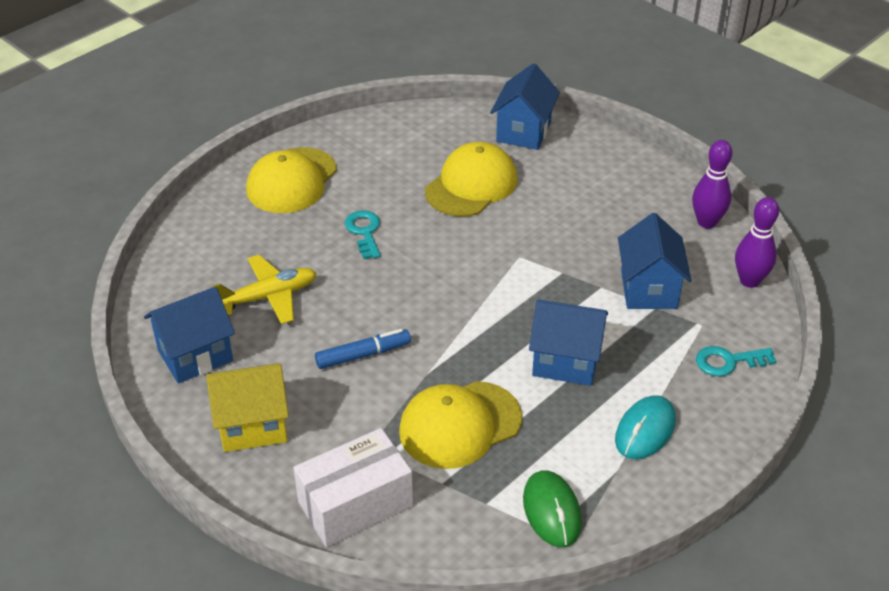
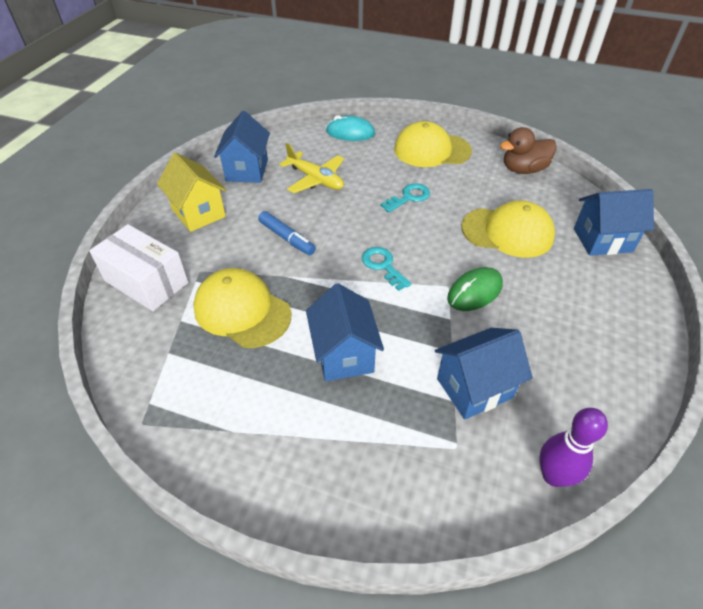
camera: 65 degrees right, 5 degrees up
blue house [144,287,235,383] -> blue house turned 60 degrees clockwise [214,111,270,183]
green mouse [523,470,582,547] -> green mouse moved to [447,267,503,311]
turquoise mouse [615,396,676,459] -> turquoise mouse moved to [326,115,375,141]
purple bowling pin [692,140,732,229] -> none
turquoise key [696,346,776,377] -> turquoise key moved to [362,247,411,291]
none -> brown duck [500,127,557,174]

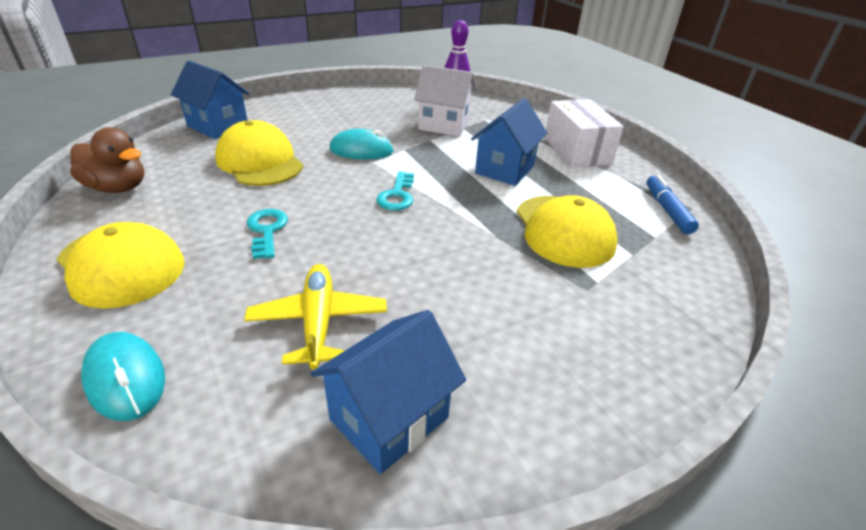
camera: 140 degrees left, 10 degrees down
white box [89,224,188,311] -> white box moved to [544,99,624,168]
yellow house [157,153,226,232] -> none
blue marker [258,211,316,255] -> blue marker moved to [646,175,699,234]
turquoise key [381,183,430,213] -> turquoise key turned 75 degrees clockwise [247,209,288,259]
blue house [435,328,533,419] -> white house [414,65,476,137]
green mouse [447,267,503,311] -> turquoise mouse [330,129,394,160]

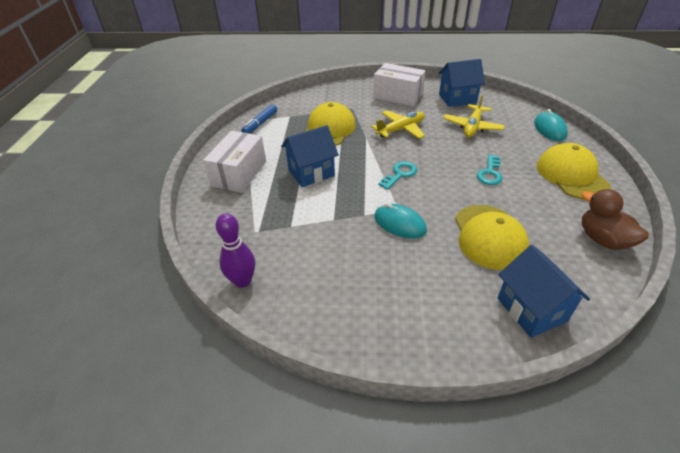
camera: 145 degrees left, 5 degrees up
white house [414,65,476,137] -> none
none -> yellow plane [371,110,425,139]
none -> white box [373,63,425,106]

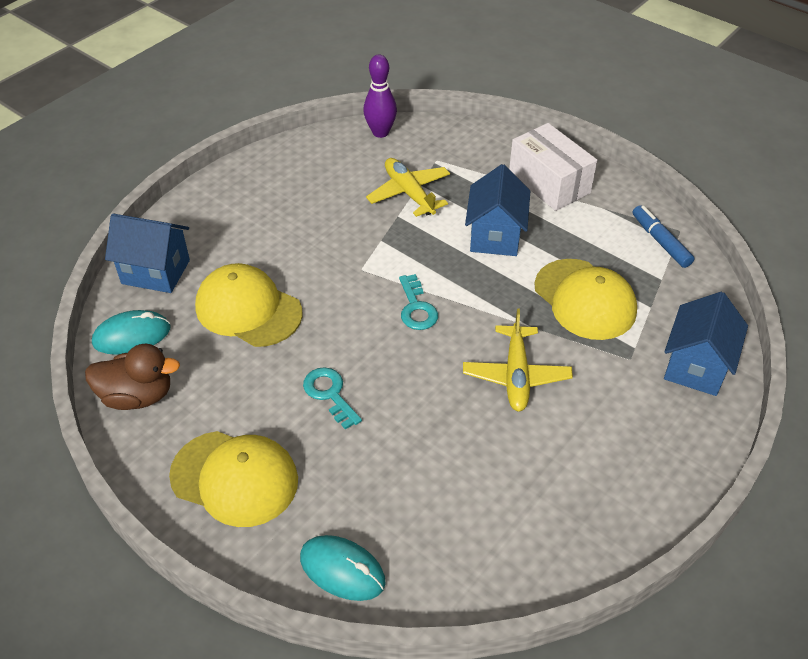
camera: 125 degrees right, 5 degrees up
white box [373,63,425,106] -> none
turquoise mouse [374,203,427,239] -> turquoise mouse moved to [92,310,171,355]
blue house [439,59,485,107] -> blue house moved to [664,292,748,396]
yellow plane [443,94,505,137] -> yellow plane moved to [366,158,450,217]

